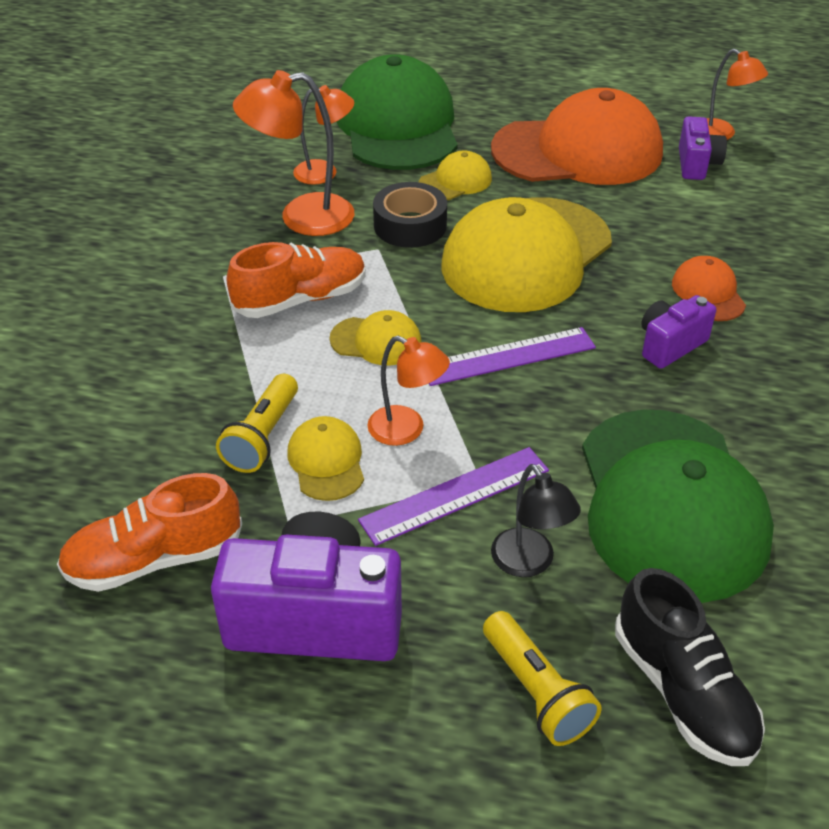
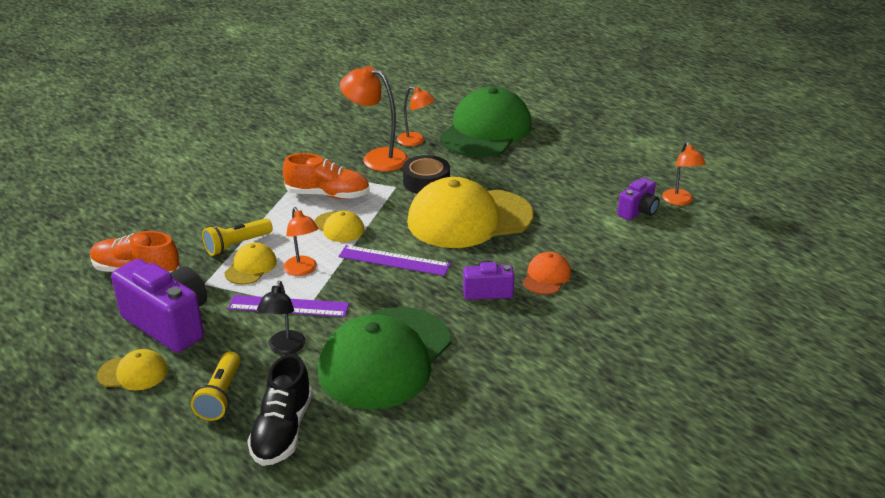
camera: 35 degrees right, 10 degrees down
yellow cap [419,150,492,200] -> yellow cap moved to [97,349,168,390]
orange cap [491,88,663,185] -> none

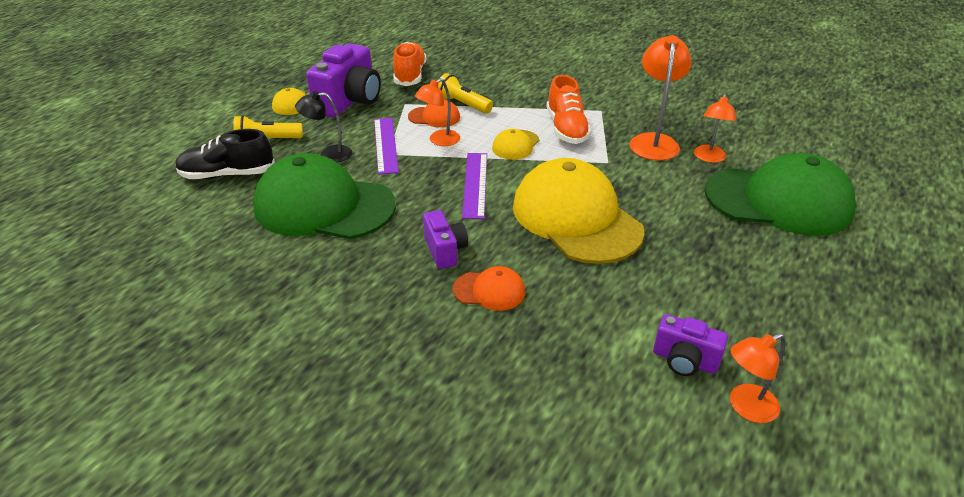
camera: 75 degrees right, 5 degrees up
yellow cap [224,242,277,285] -> orange cap [408,99,460,127]
black tape [403,155,450,194] -> none

